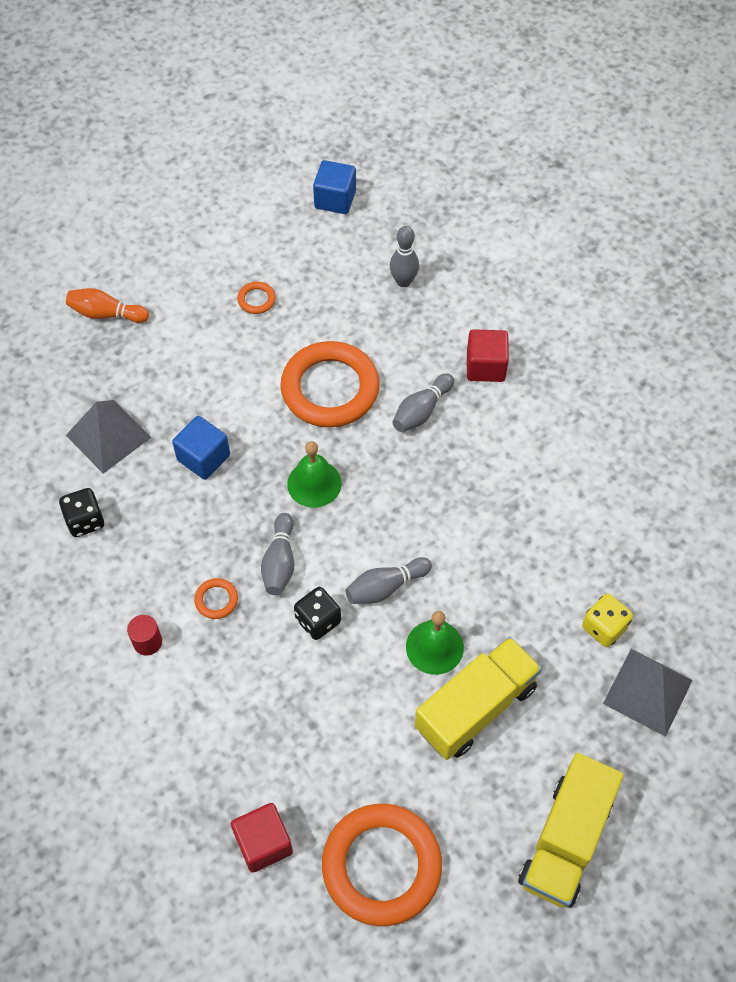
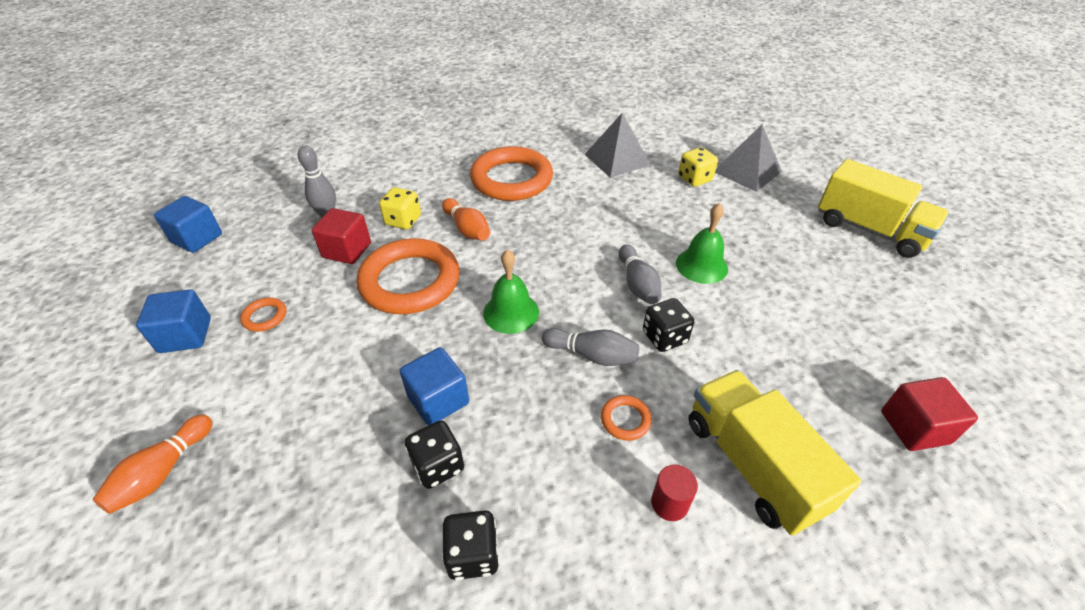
camera: 75 degrees left, 15 degrees down
grey pyramid [66,400,151,474] -> grey pyramid moved to [585,112,651,178]
orange ring [322,804,442,926] -> orange ring moved to [470,146,553,201]
grey bowling pin [392,373,454,432] -> orange bowling pin [442,198,490,240]
yellow truck [415,637,542,760] -> yellow truck moved to [688,370,861,535]
red cube [467,329,509,382] -> red cube moved to [312,208,371,264]
none -> blue cube [136,289,211,353]
none -> yellow dice [379,187,421,229]
none -> black dice [405,420,464,489]

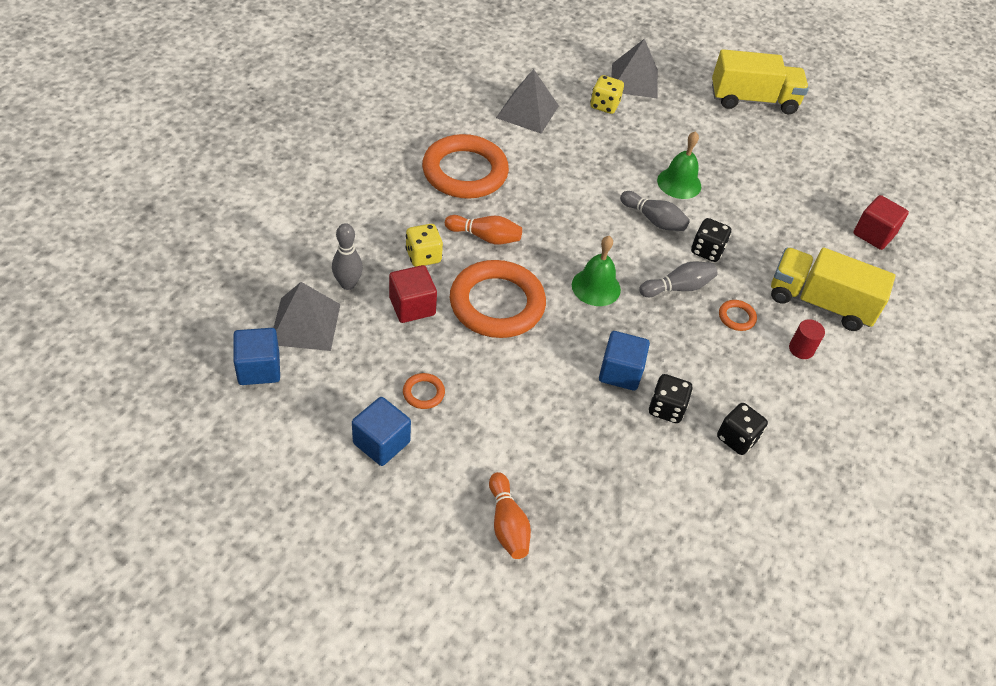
camera: 45 degrees left, 5 degrees up
none -> grey pyramid [274,282,341,351]

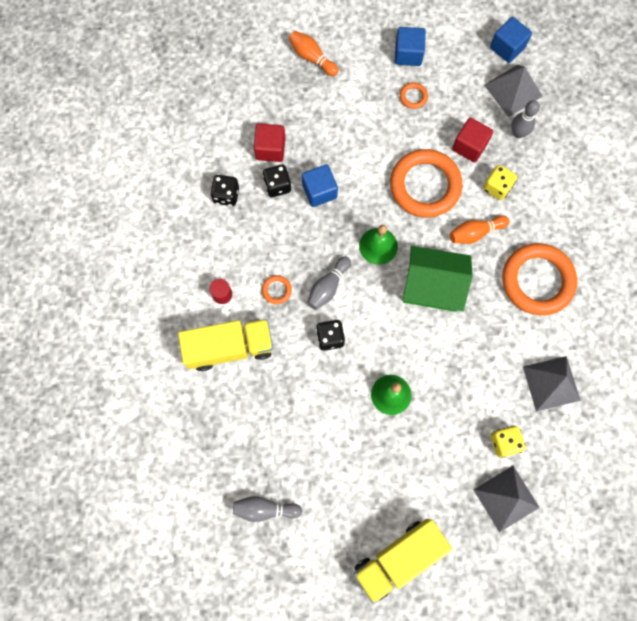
camera: 150 degrees right, 25 degrees up
grey bowling pin [620,191,690,231] -> grey bowling pin moved to [233,496,302,522]
red cube [853,195,909,250] -> red cube moved to [253,123,285,162]
none -> green house [403,246,473,312]

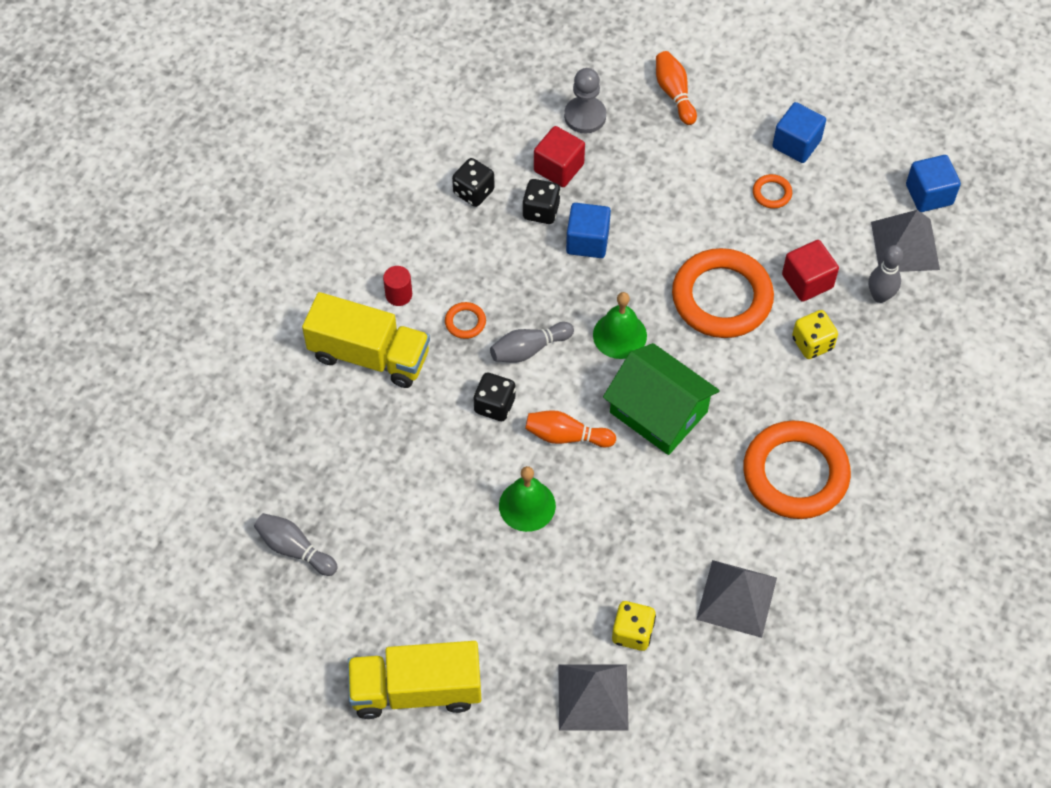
camera: 30 degrees right, 15 degrees down
orange bowling pin [450,215,509,244] -> orange bowling pin moved to [525,410,616,448]
none -> grey pawn [564,68,606,133]

